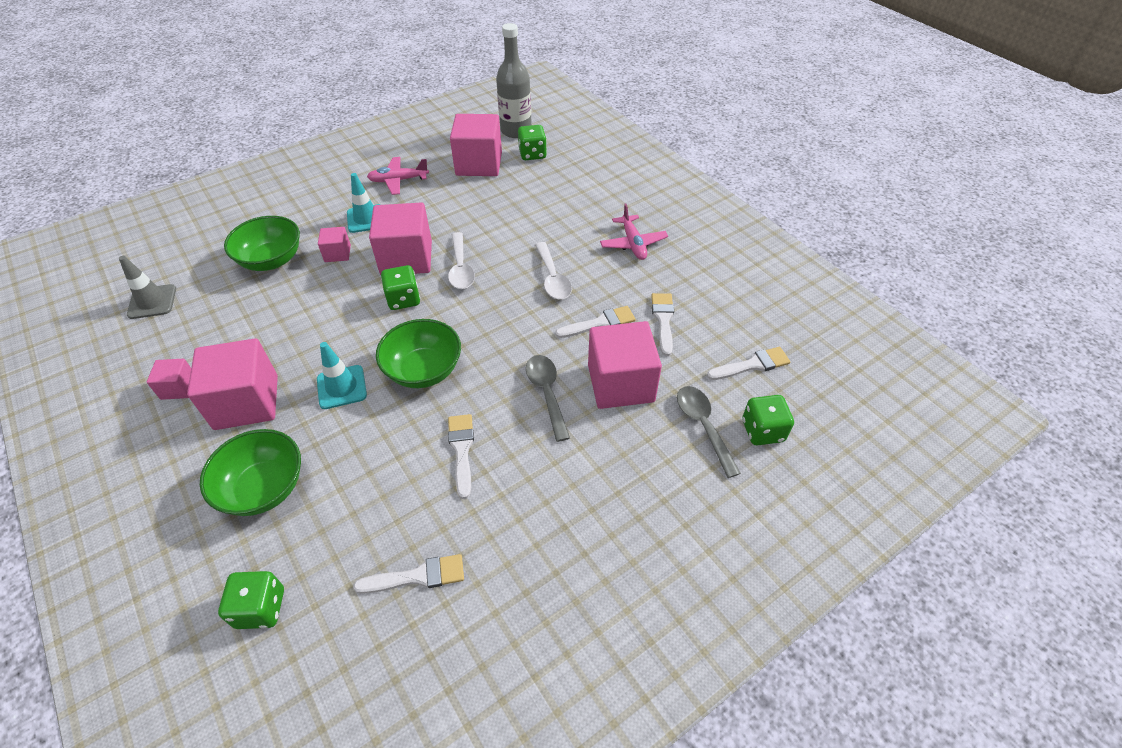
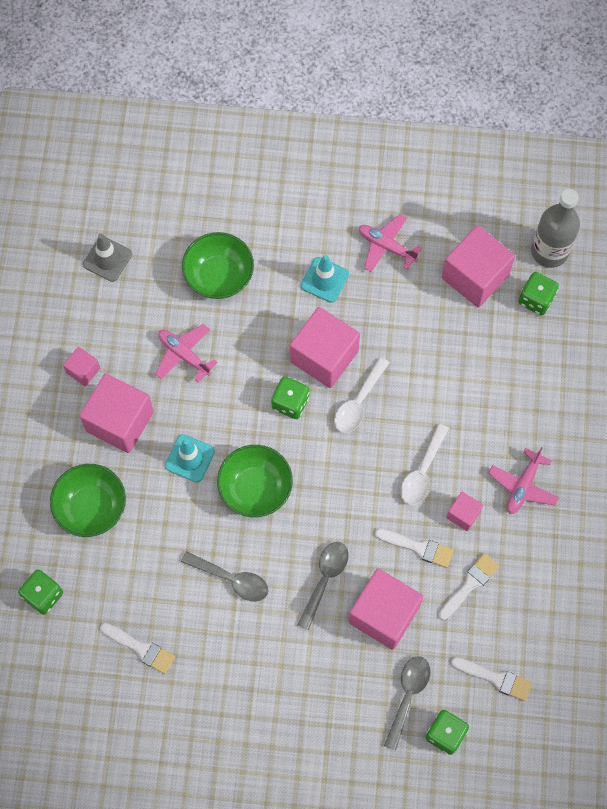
camera: 40 degrees right, 20 degrees up
pink cube [318,227,351,262] -> pink cube moved to [446,492,483,531]
white brush [448,414,474,499] -> grey spoon [181,551,268,602]
none -> pink plane [155,324,218,383]

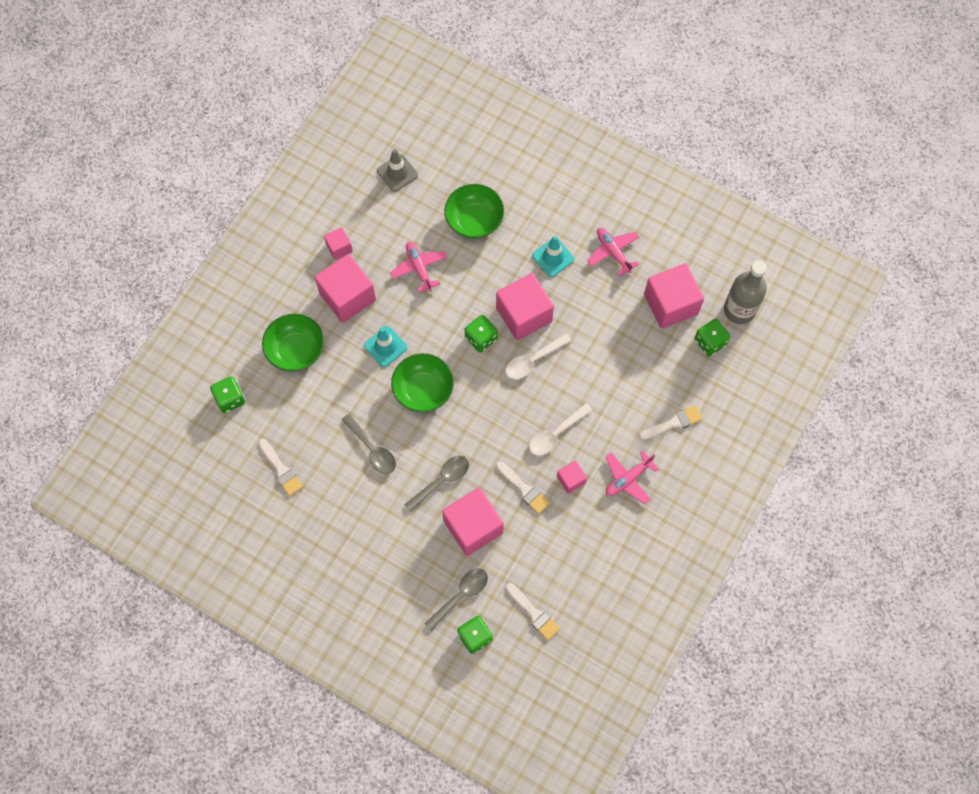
camera: 25 degrees right, 0 degrees up
white brush [439,553,499,620] -> white brush moved to [639,405,702,440]

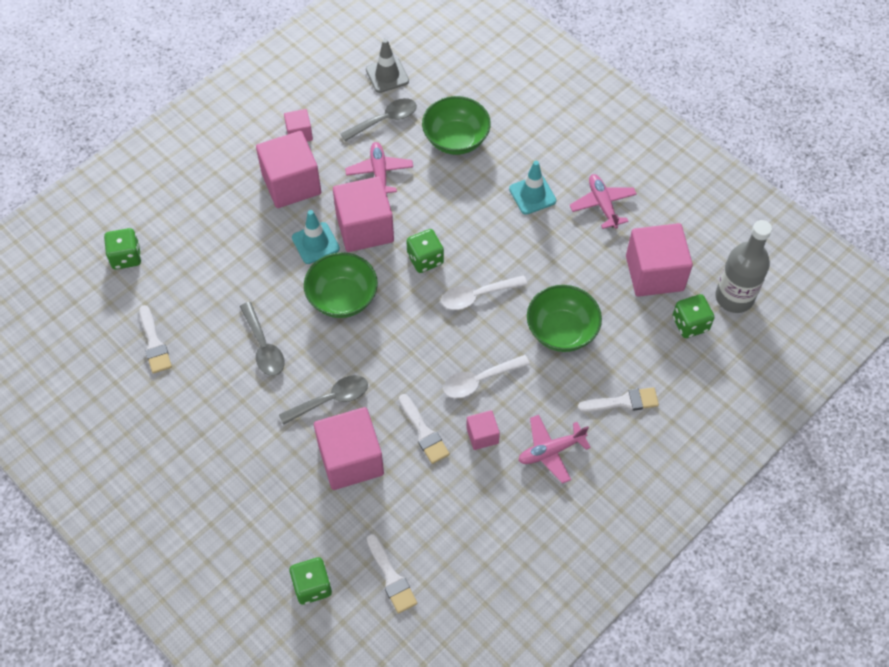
camera: 15 degrees right, 10 degrees down
green bowl [262,314,324,372] -> green bowl moved to [527,285,602,352]
grey spoon [424,568,488,631] -> grey spoon moved to [341,98,417,141]
pink cube [496,273,554,340] -> pink cube moved to [333,176,394,252]

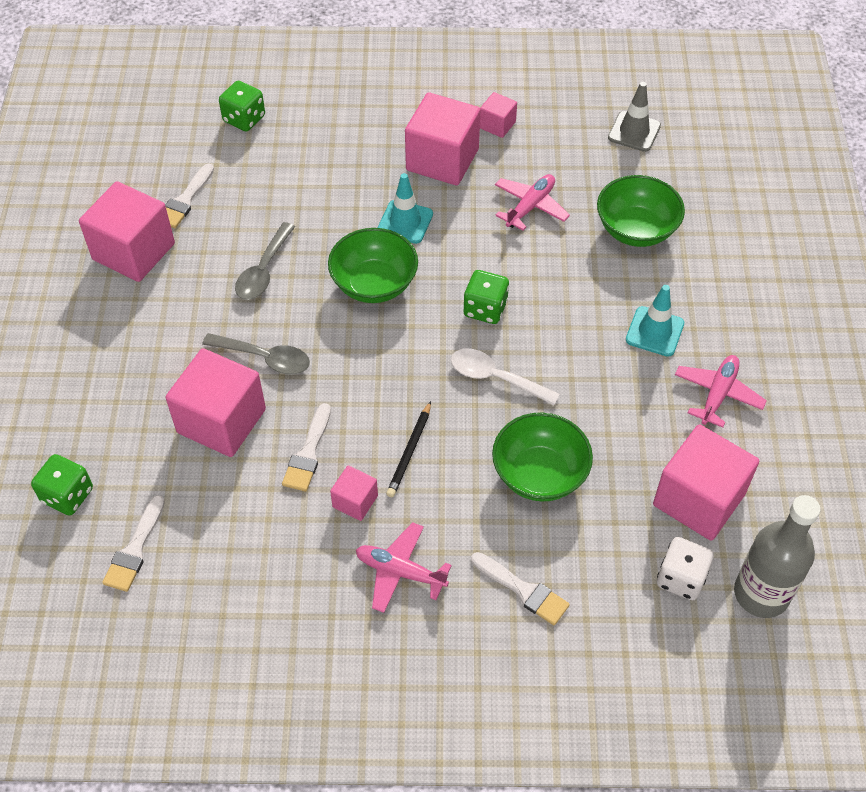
camera: 45 degrees right, 5 degrees down
pink cube [333,176,394,252] -> pink cube moved to [79,181,175,282]
grey spoon [341,98,417,141] -> none
white spoon [443,355,530,398] -> black pencil [386,401,431,497]
green dice [672,294,715,338] -> white dice [657,537,714,600]

